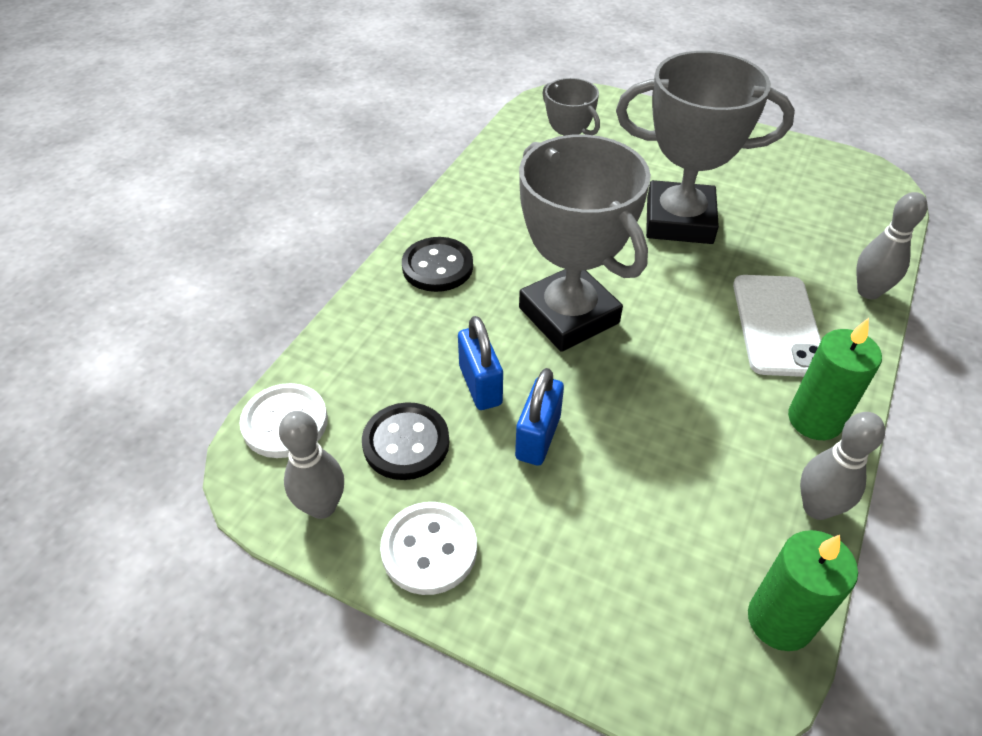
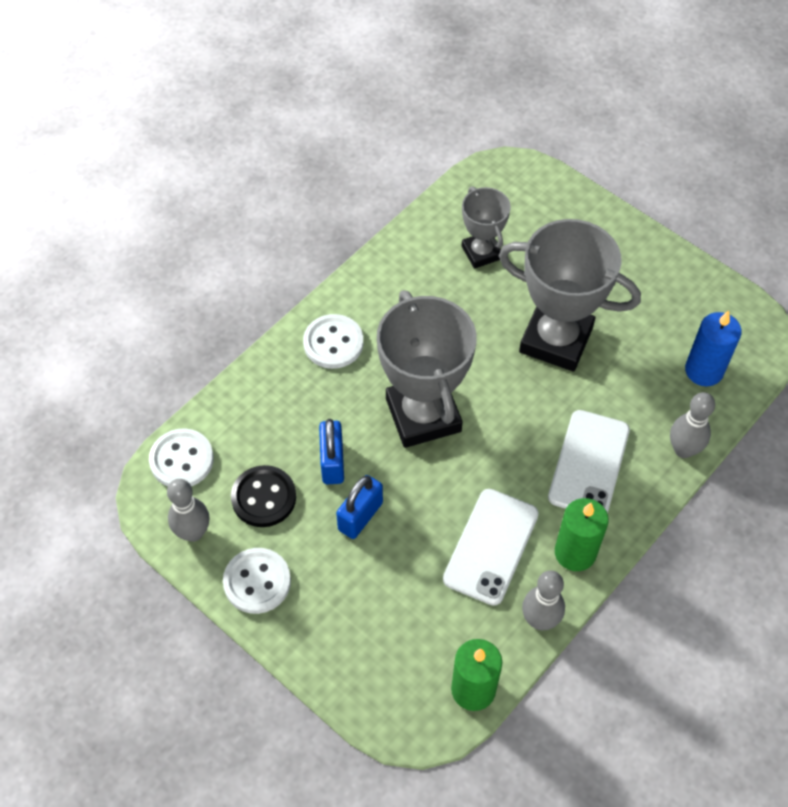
camera: 15 degrees right, 10 degrees up
black button [402,237,473,292] -> white button [303,314,363,369]
none -> white phone [443,489,539,606]
none -> blue candle [685,311,742,386]

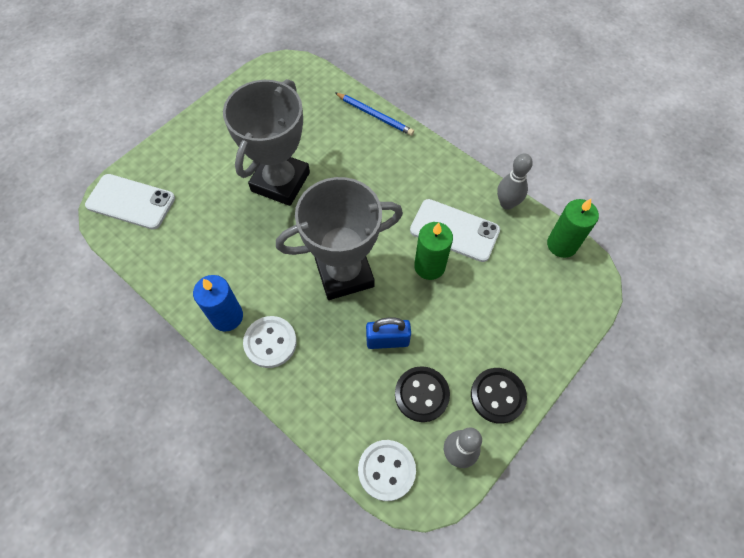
camera: 90 degrees left, 5 degrees up
white button [223,548,291,614] -> black button [471,368,527,424]
blue padlock [336,475,383,539] -> none
grey trophy [462,186,511,269] -> none
white phone [548,410,630,513] -> white phone moved to [85,174,175,230]
green candle [555,498,609,571] -> green candle moved to [414,222,453,280]
grey bowling pin [670,392,715,458] -> blue pencil [335,93,414,136]
blue candle [685,311,742,386] -> blue candle moved to [193,275,243,332]

